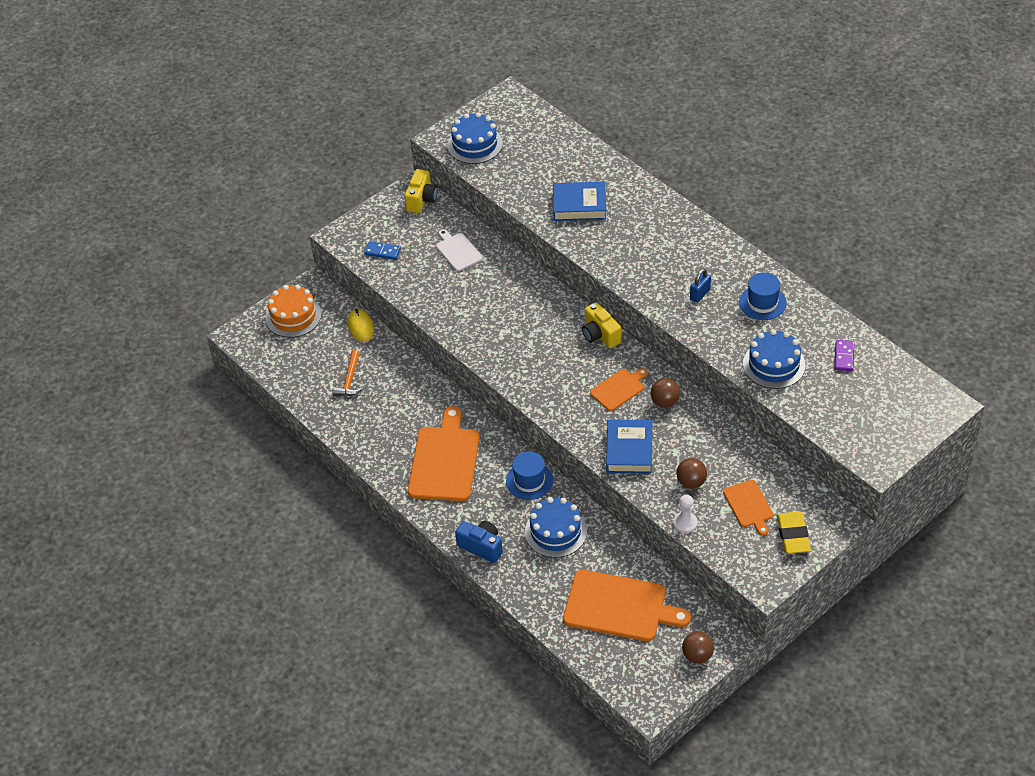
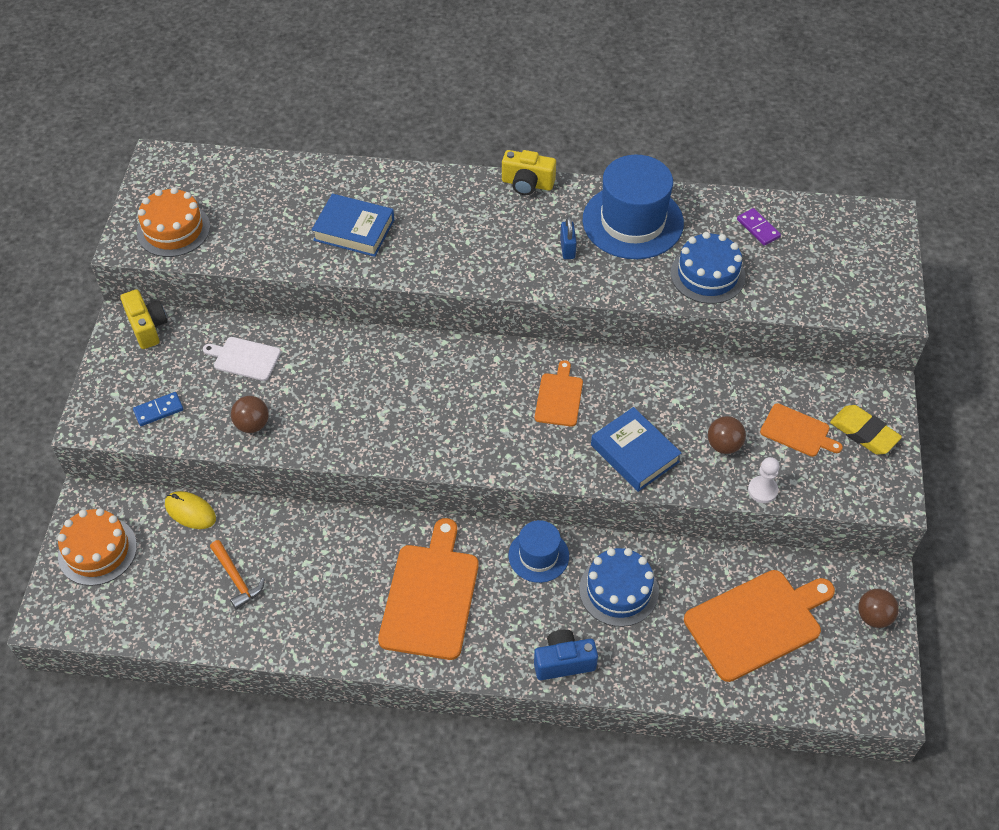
camera: 45 degrees left, 5 degrees up
orange cutting board [408,406,479,501] -> orange cutting board turned 45 degrees clockwise [378,518,479,660]
blue cake [447,112,503,164] -> orange cake [137,187,210,257]
blue book [553,182,606,221] -> blue book turned 60 degrees clockwise [312,194,394,257]
yellow camera [582,302,621,348] -> yellow camera moved to [502,150,556,195]
brown ball [651,378,680,408] -> brown ball moved to [231,396,269,433]
blue hat [739,272,787,320] -> blue hat [583,155,684,259], size x1.79

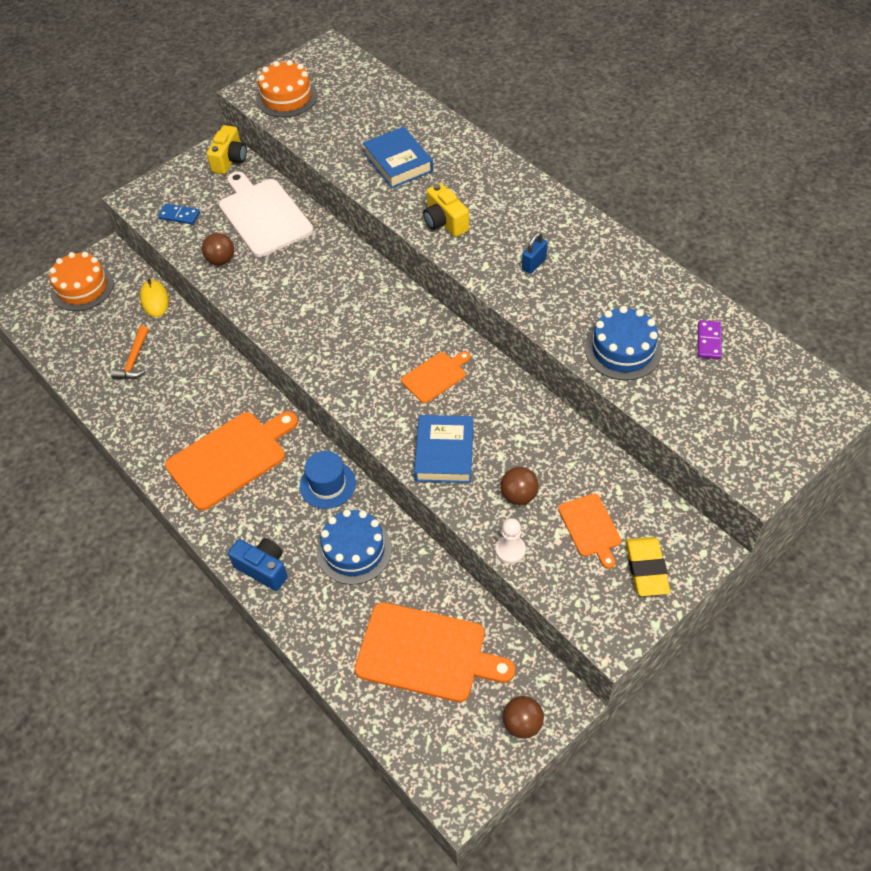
camera: 45 degrees right, 0 degrees up
white cutting board [203,337,281,381] -> white cutting board [219,171,313,257], size x1.86
yellow camera [502,150,556,195] -> yellow camera moved to [423,183,469,237]
blue hat [583,155,684,259] -> none

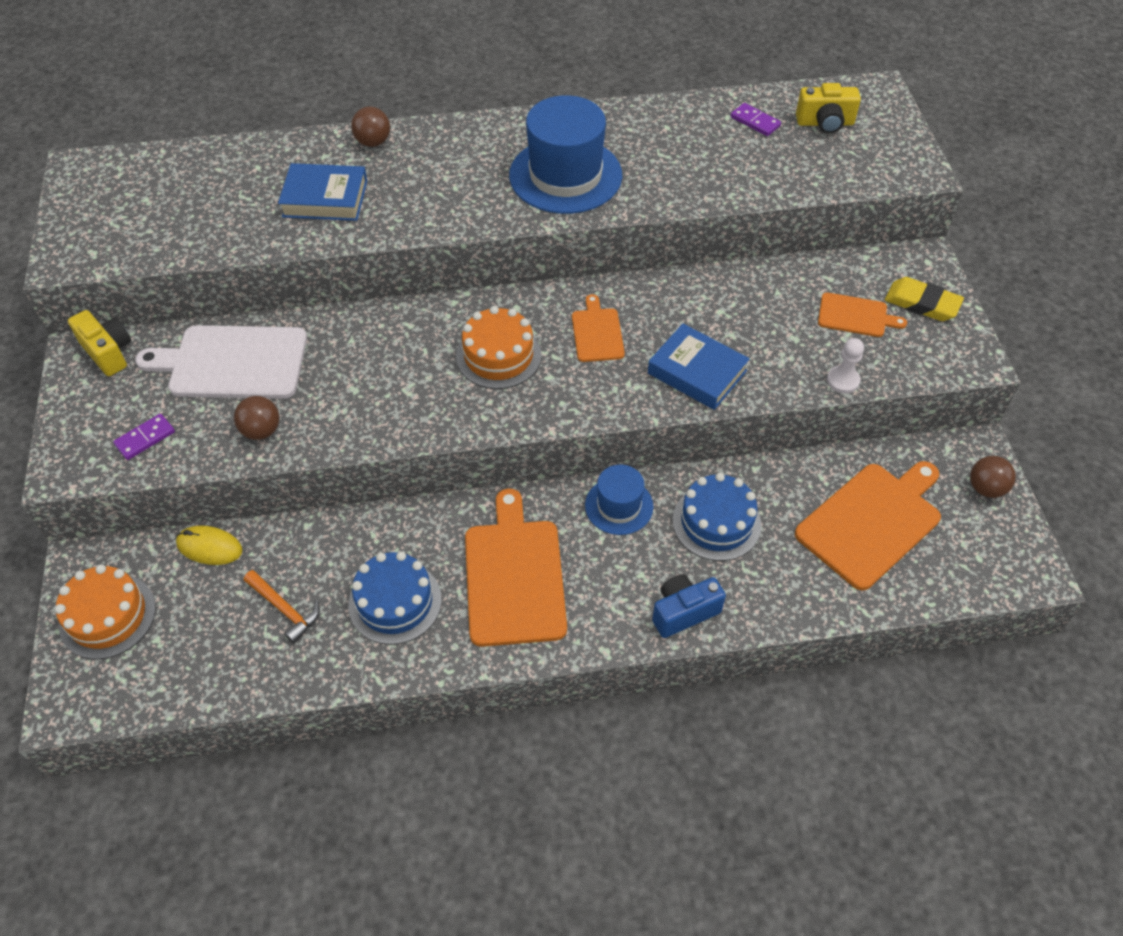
camera: 60 degrees left, 0 degrees up
blue domino [158,204,200,225] -> purple domino [113,414,175,460]
orange cake [256,60,318,117] -> orange cake moved to [456,306,541,389]
yellow camera [423,183,469,237] -> yellow camera moved to [796,83,861,134]
brown ball [500,467,539,505] -> brown ball moved to [351,107,390,147]
blue padlock [522,232,547,274] -> blue hat [509,95,622,214]
blue cake [585,306,662,380] -> blue cake moved to [348,552,442,645]

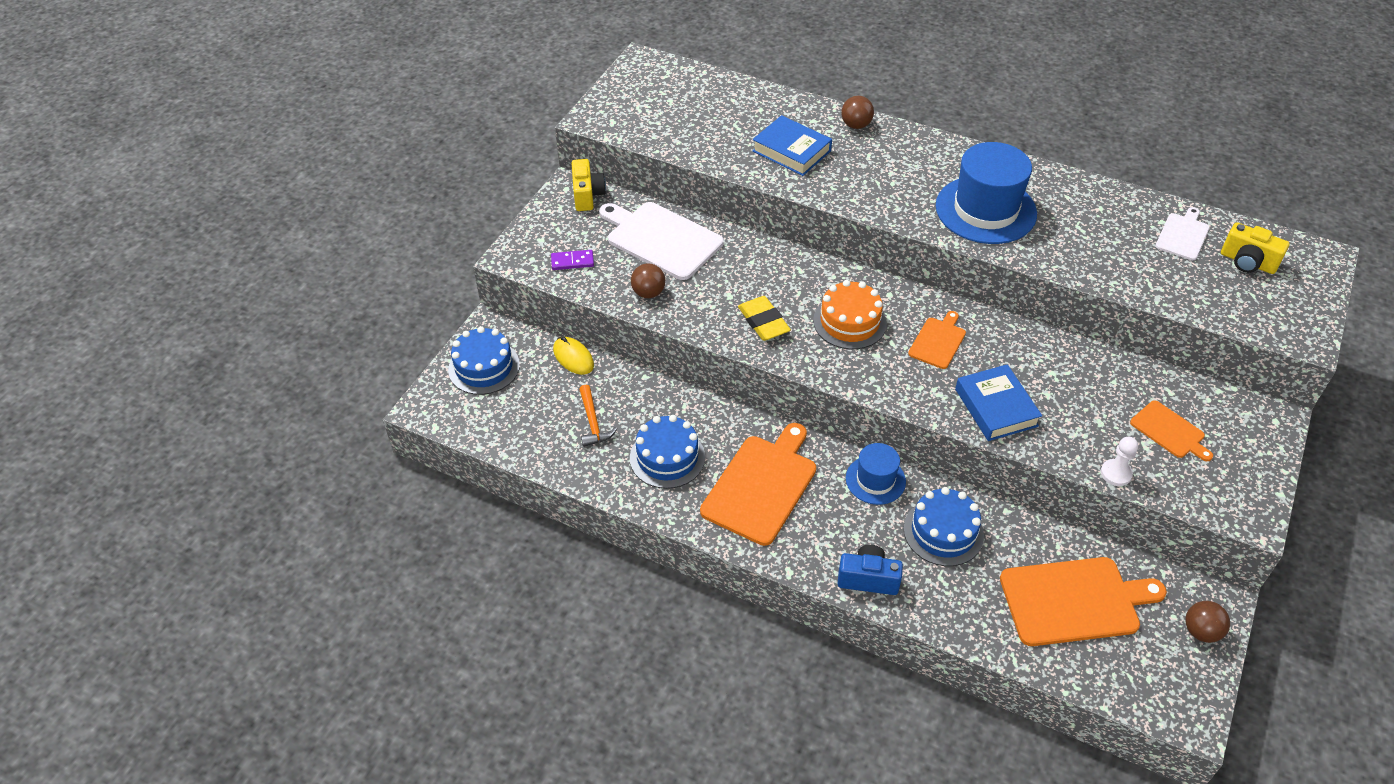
camera: 35 degrees right, 5 degrees down
orange cake [55,564,156,659] -> blue cake [448,326,520,395]
purple domino [731,103,781,136] -> white cutting board [1155,207,1210,260]
yellow eraser [885,277,964,321] -> yellow eraser moved to [738,296,791,341]

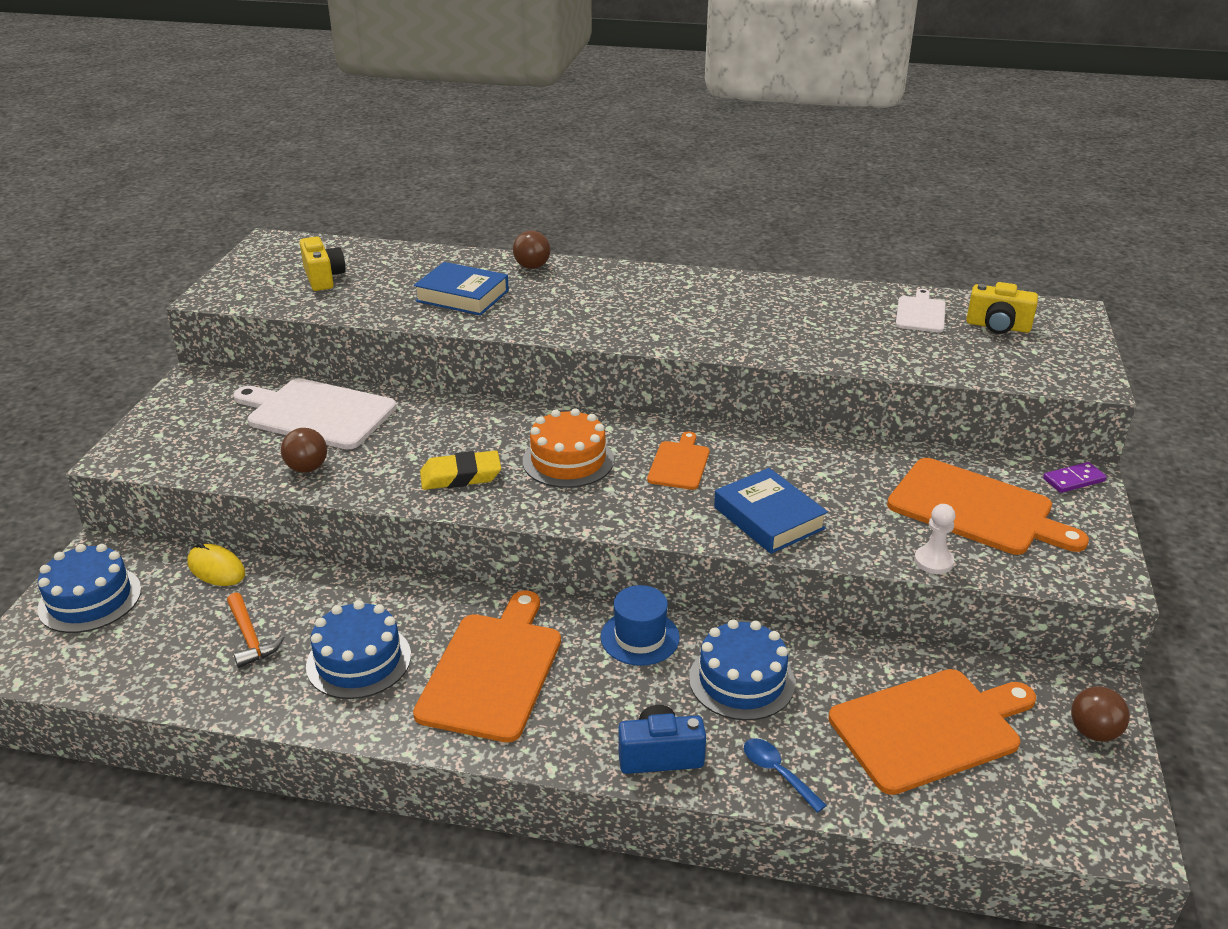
camera: 15 degrees left, 15 degrees down
purple domino [551,250,594,270] -> purple domino moved to [1043,462,1107,493]
yellow camera [571,159,606,211] -> yellow camera moved to [300,236,346,291]
yellow eraser [738,296,791,341] -> yellow eraser turned 60 degrees counterclockwise [420,450,501,490]
blue hat [936,142,1037,244] -> none
orange cutting board [1130,400,1213,461] -> orange cutting board [887,458,1089,555], size x1.86
none -> blue spoon [744,738,827,813]

